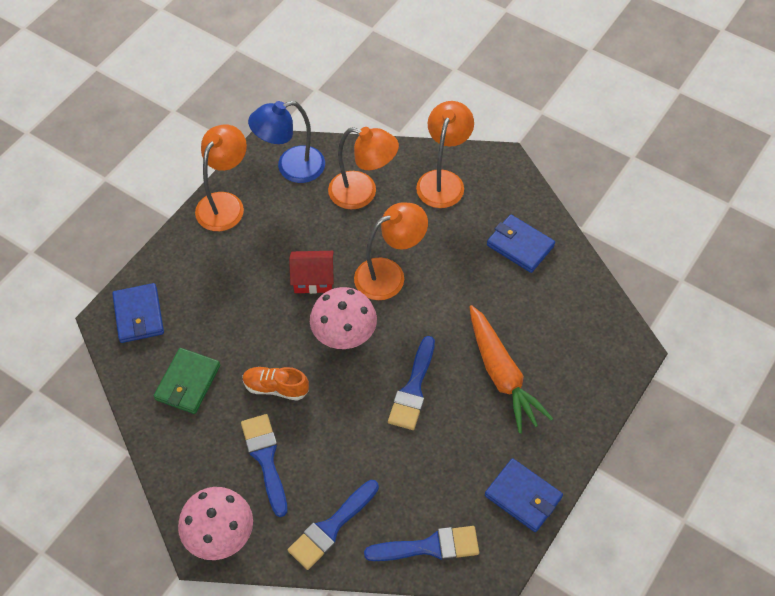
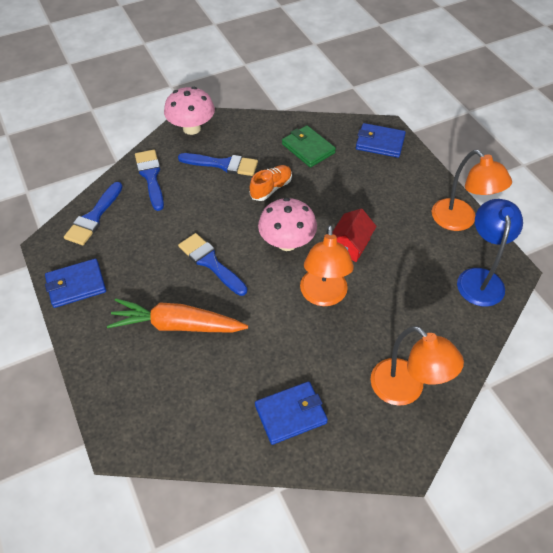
camera: 120 degrees right, 5 degrees down
orange lamp [328,127,399,209] -> none

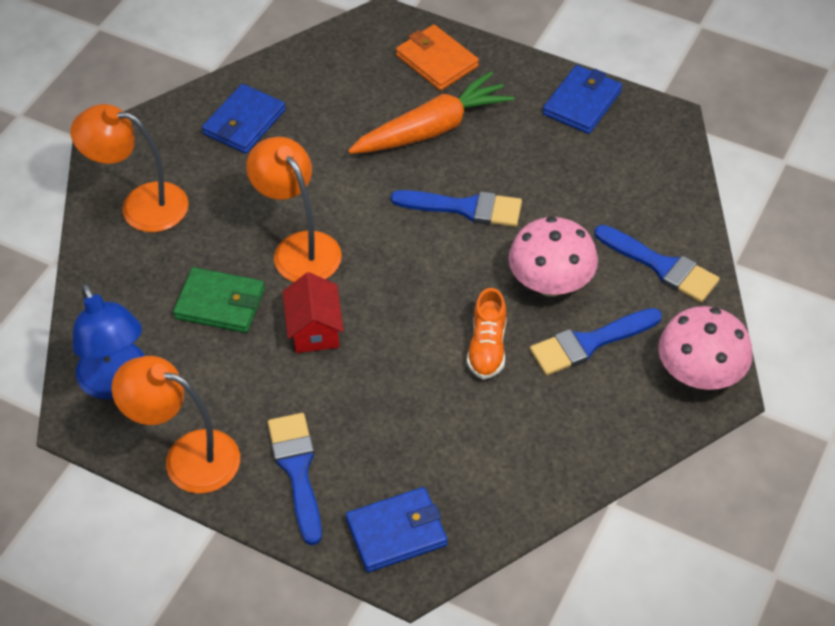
camera: 145 degrees right, 0 degrees up
blue brush [64,182,123,245] -> blue brush moved to [268,413,322,545]
pink mushroom [258,198,317,251] -> pink mushroom moved to [508,217,598,297]
green wallet [282,125,336,167] -> green wallet moved to [173,267,265,333]
none -> orange wallet [396,24,479,91]

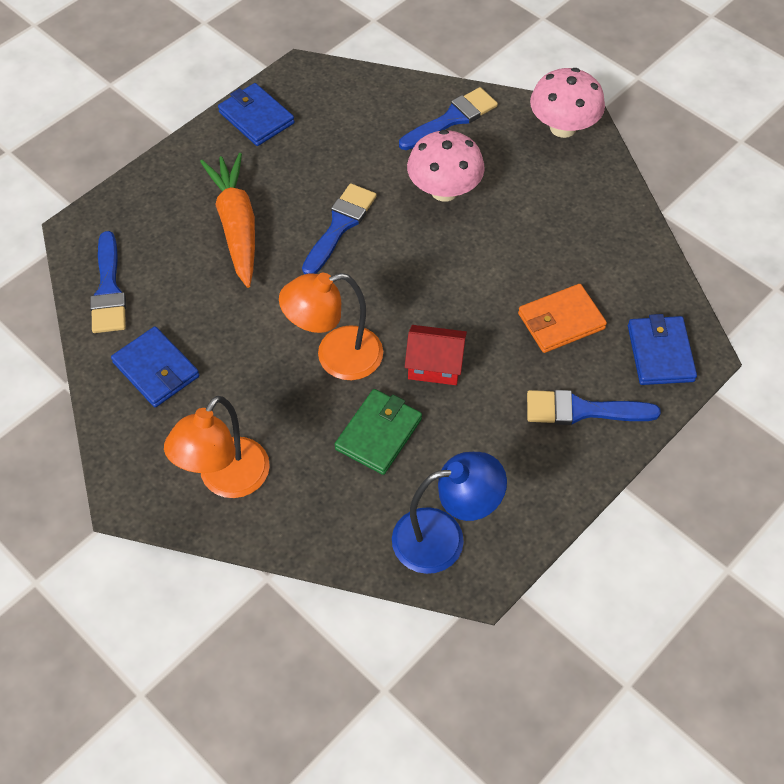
camera: 75 degrees left, 5 degrees up
orange lamp [111,356,240,494] -> none
orange wallet [396,24,479,91] -> orange wallet moved to [518,284,607,353]
orange shoe [467,288,507,379] -> none
blue brush [530,308,662,376] -> blue brush moved to [90,231,126,333]

